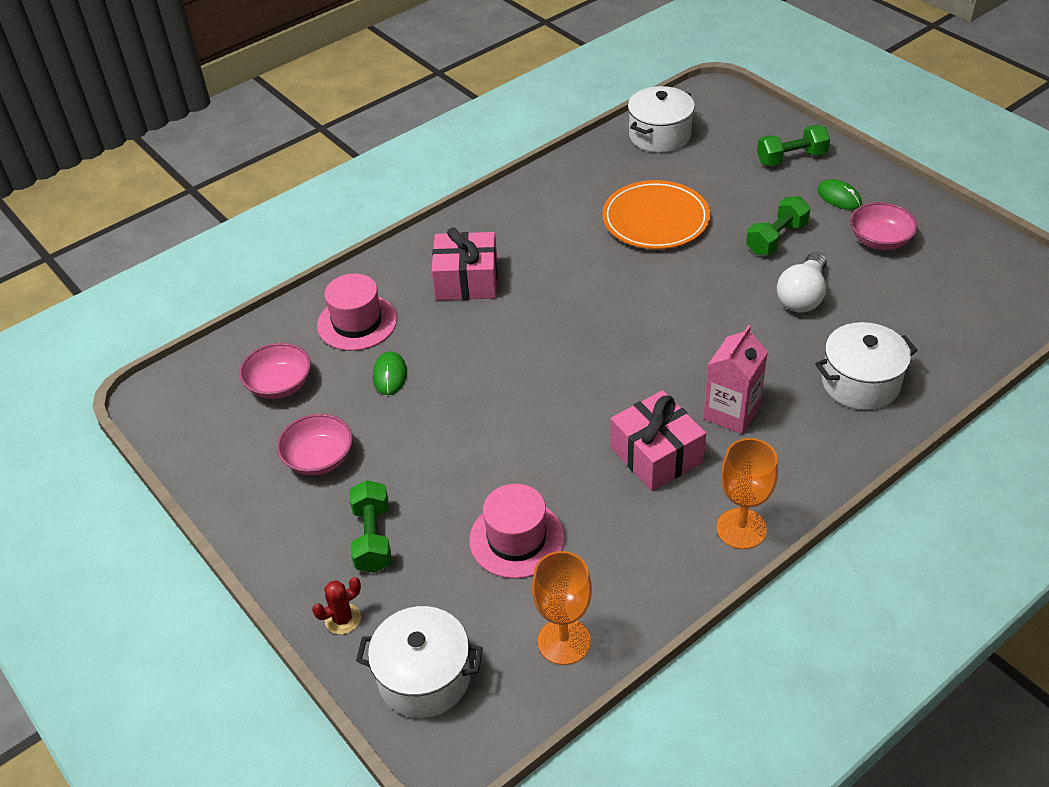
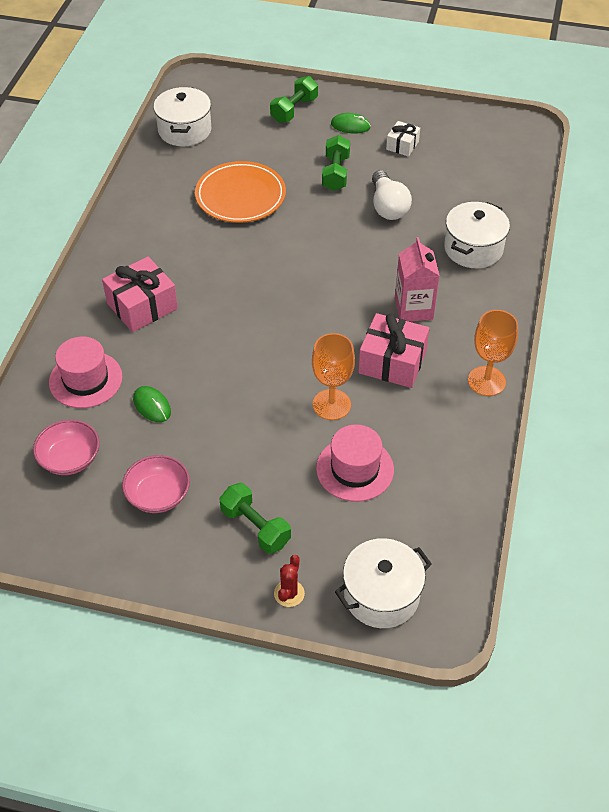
camera: 40 degrees left, 5 degrees up
orange goblet [532,551,592,665] -> orange goblet moved to [312,333,355,420]
pink bowl [850,202,918,250] -> white gift [386,121,420,157]

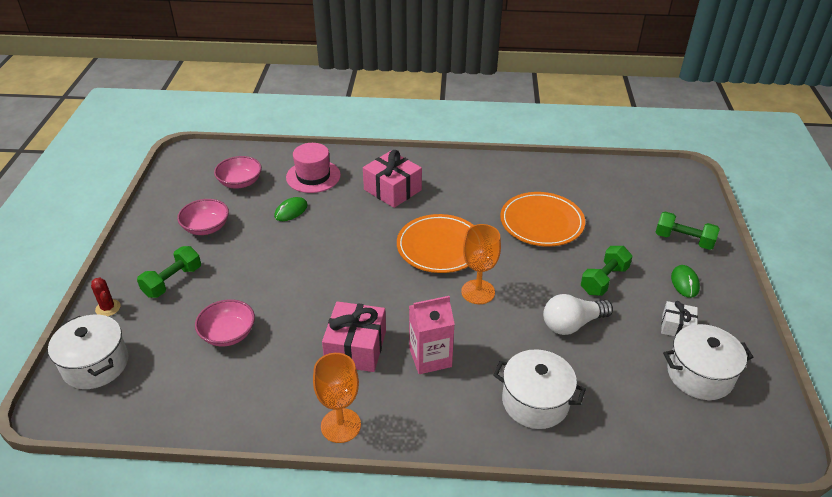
camera: 80 degrees right, 10 degrees down
white pot [153,87,211,146] -> white pot moved to [663,324,753,400]
red cactus [274,555,305,607] -> red cactus turned 45 degrees clockwise [91,278,121,316]
orange goblet [312,333,355,420] -> orange goblet moved to [461,224,501,304]
pink hat [316,425,394,502] -> pink bowl [195,299,255,347]
green dumbbell [322,135,350,191] -> green dumbbell turned 45 degrees counterclockwise [581,246,633,296]
none -> orange plate [397,214,473,273]

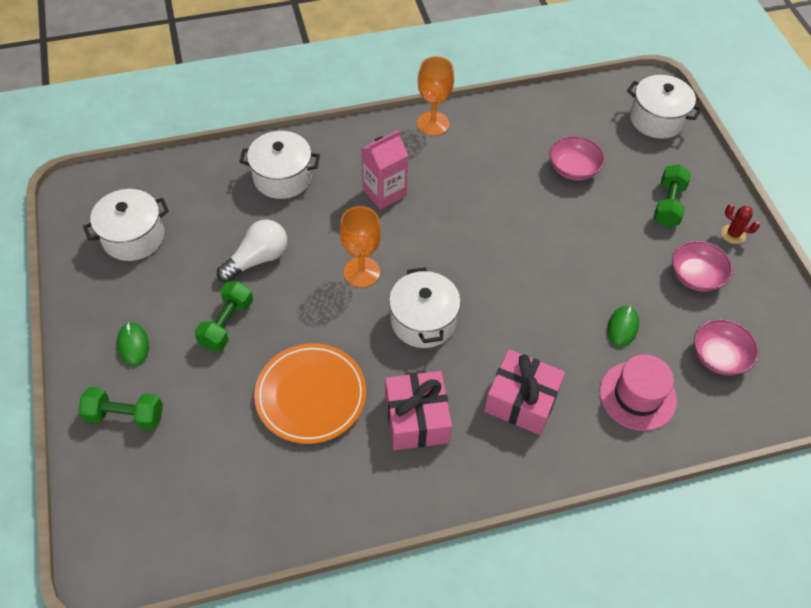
camera: 160 degrees right, 15 degrees up
red cactus [91,278,121,316] -> red cactus moved to [721,204,760,244]
pink gift [322,301,386,372] -> pink gift moved to [385,371,452,450]
orange plate [397,214,473,273] -> white pot [389,267,461,348]
white gift [661,301,698,336] -> none

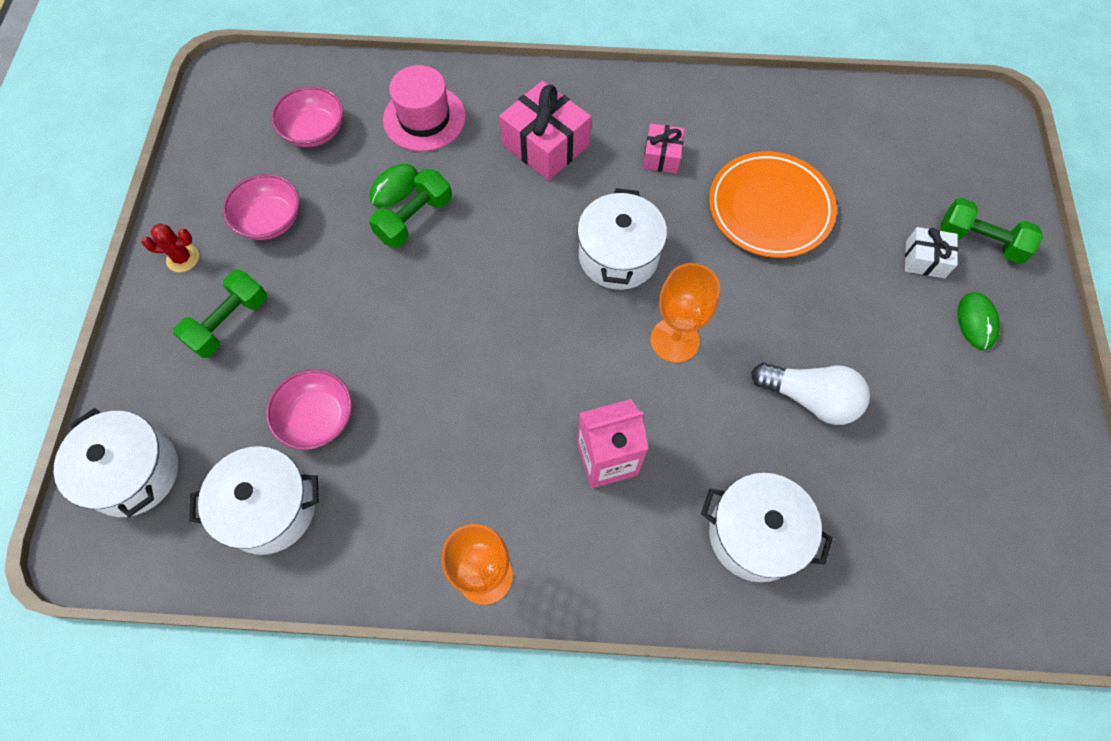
camera: 160 degrees left, 10 degrees up
white pot [83,189,169,261] -> white pot moved to [189,446,319,555]
green dumbbell [194,281,253,351] -> green dumbbell moved to [369,169,452,248]
white light bulb [217,219,287,282] -> white light bulb turned 135 degrees counterclockwise [751,363,870,425]
pink gift [385,371,452,450] -> pink gift [643,123,685,174], size x0.57
red cactus [721,204,760,244] -> red cactus turned 60 degrees counterclockwise [141,224,199,272]
none -> white gift [905,227,958,278]

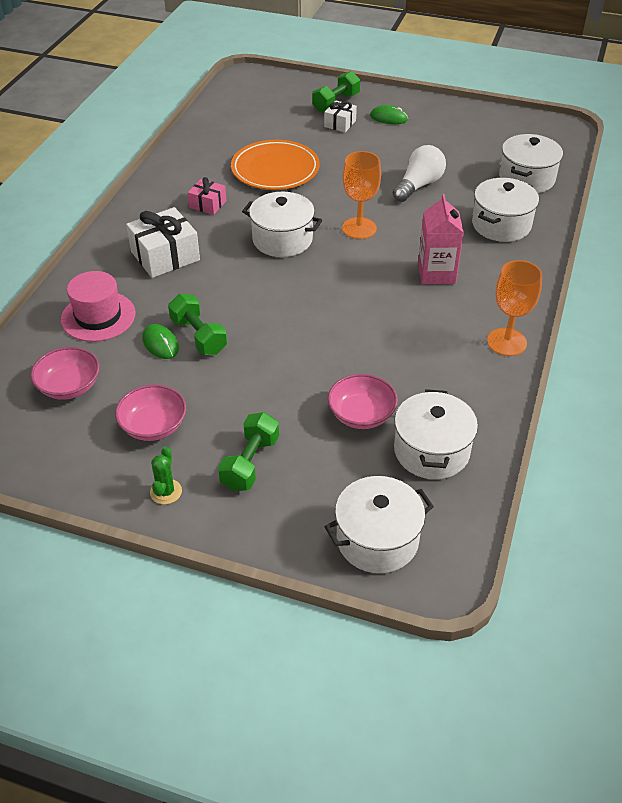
camera: 75 degrees left, 20 degrees down
red cactus [141,224,199,272] -> green cactus [150,446,182,504]
green dumbbell [173,270,267,358] -> green dumbbell turned 60 degrees clockwise [218,412,279,491]
pink gift [499,81,591,180] -> white gift [126,207,200,278]
none -> white pot [499,134,563,193]

